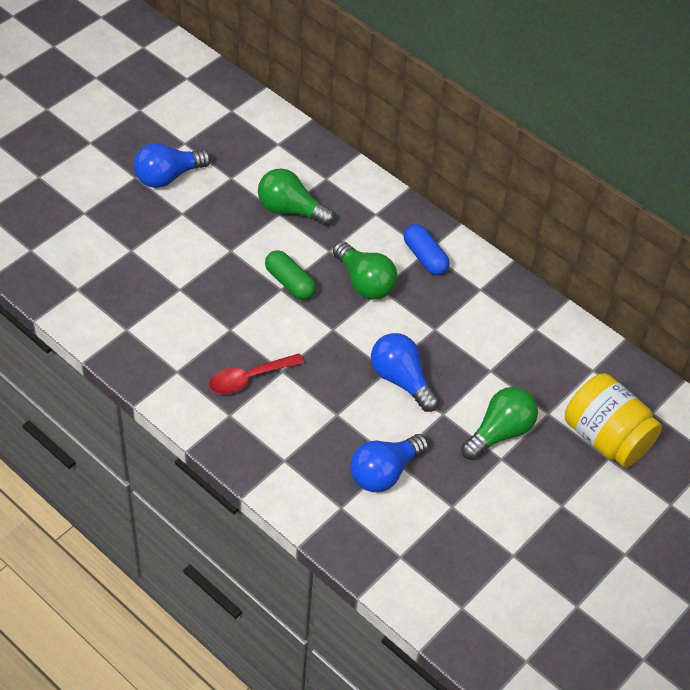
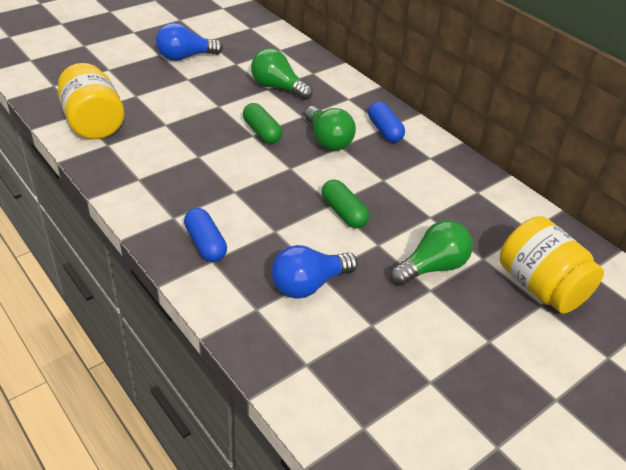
camera: 10 degrees right, 10 degrees down
red spoon [209,353,304,394] -> none
blue light bulb [371,333,439,412] -> green capsule [322,179,369,228]
none -> yellow jar [58,63,124,139]
none -> blue capsule [184,208,227,262]

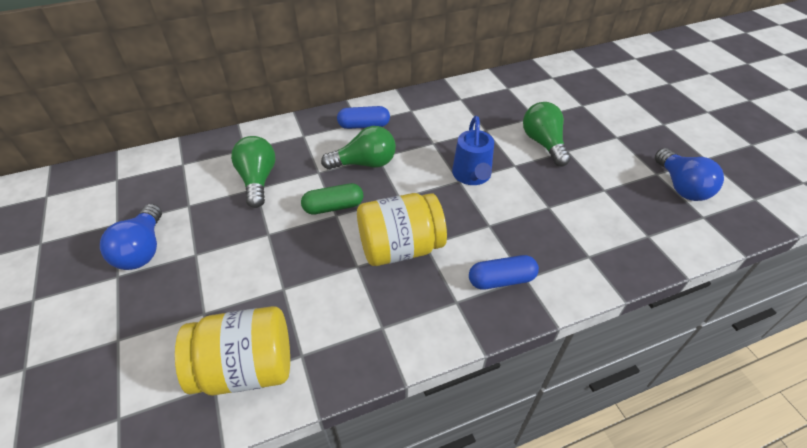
camera: 70 degrees left, 5 degrees up
green light bulb [251,48,313,100] -> green light bulb turned 120 degrees clockwise [231,136,276,208]
blue light bulb [271,245,358,299] -> blue light bulb moved to [655,148,724,201]
green capsule [322,179,369,228] -> blue watering can [452,116,494,185]
yellow jar [500,216,604,313] -> yellow jar moved to [357,193,447,266]

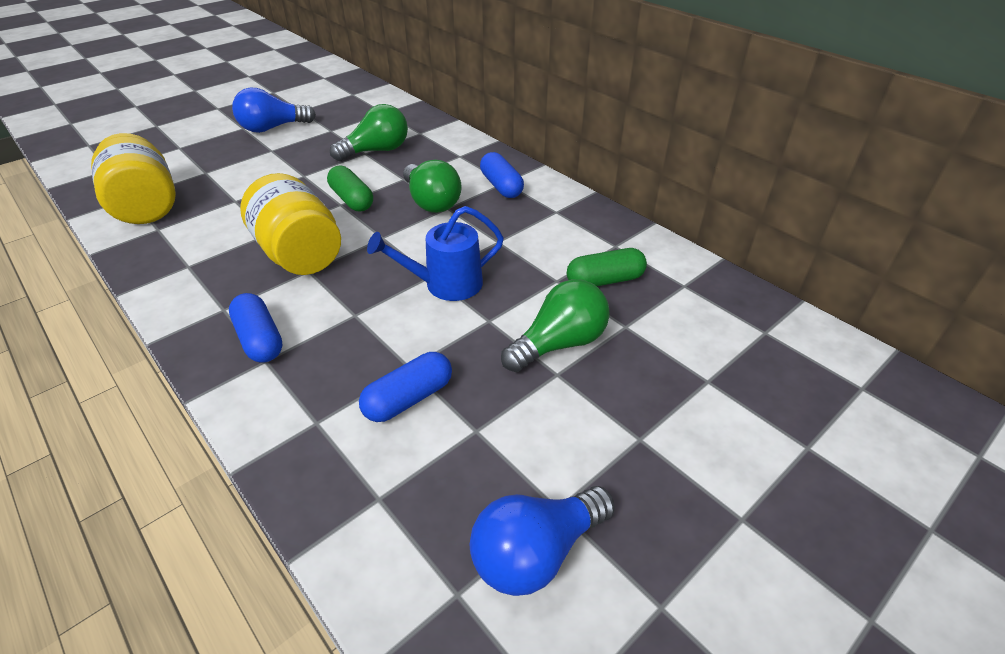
camera: 70 degrees right, 5 degrees down
none -> blue capsule [359,352,452,422]
none -> green capsule [567,248,647,286]

